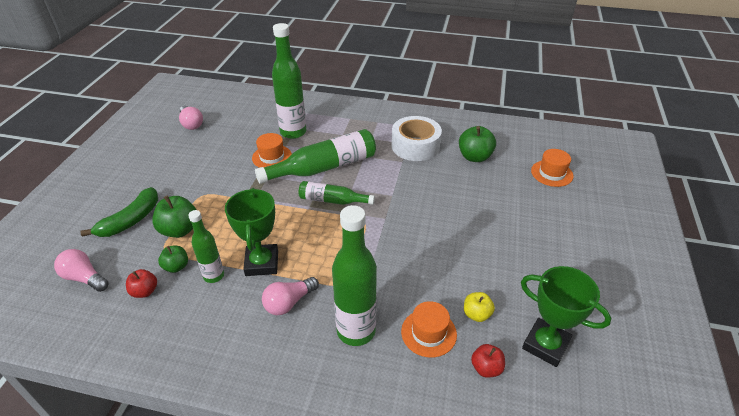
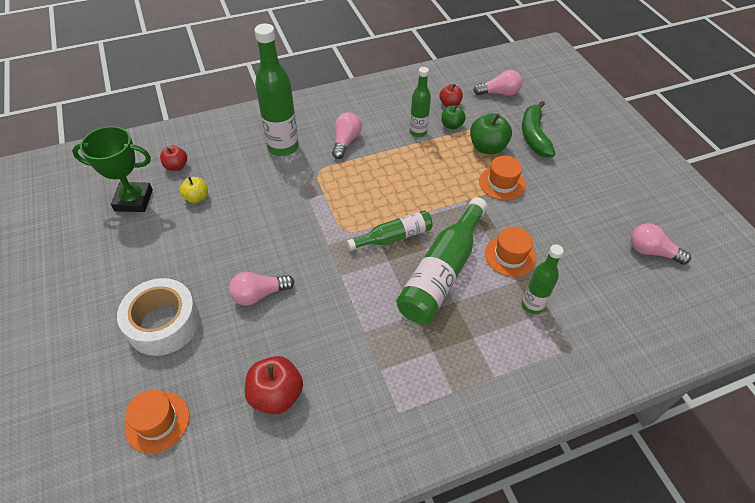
camera: 145 degrees right, 10 degrees up
green trophy [225,188,278,276] -> none
green bottle [272,23,306,139] -> green bottle [522,244,564,314], size x0.58
white tape [391,116,442,161] -> white tape moved to [117,278,200,356]
orange hat [401,301,457,358] -> orange hat moved to [479,156,526,200]
green apple [459,126,496,162] -> red apple [245,356,303,414]
none -> pink light bulb [229,272,295,306]

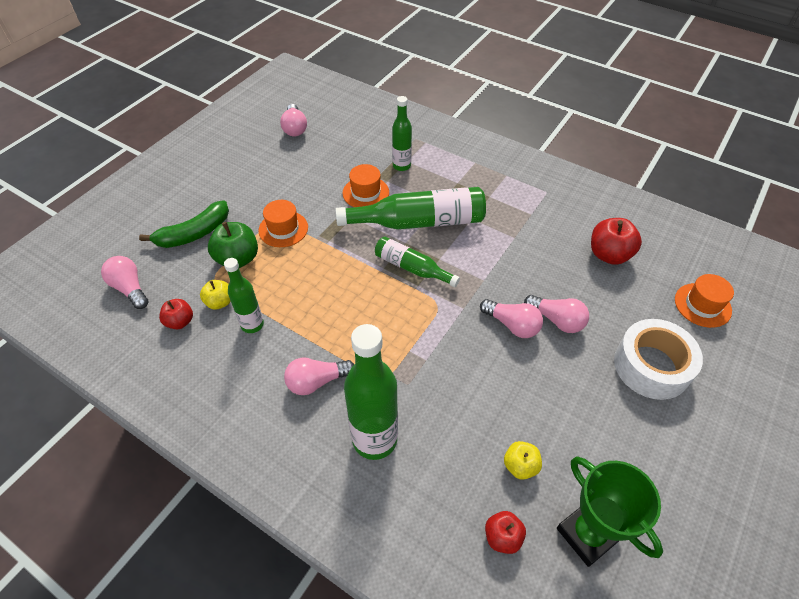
camera: 125 degrees left, 0 degrees up
green apple [441,105,466,129] -> yellow apple [200,280,230,310]
none -> pink light bulb [480,299,543,338]

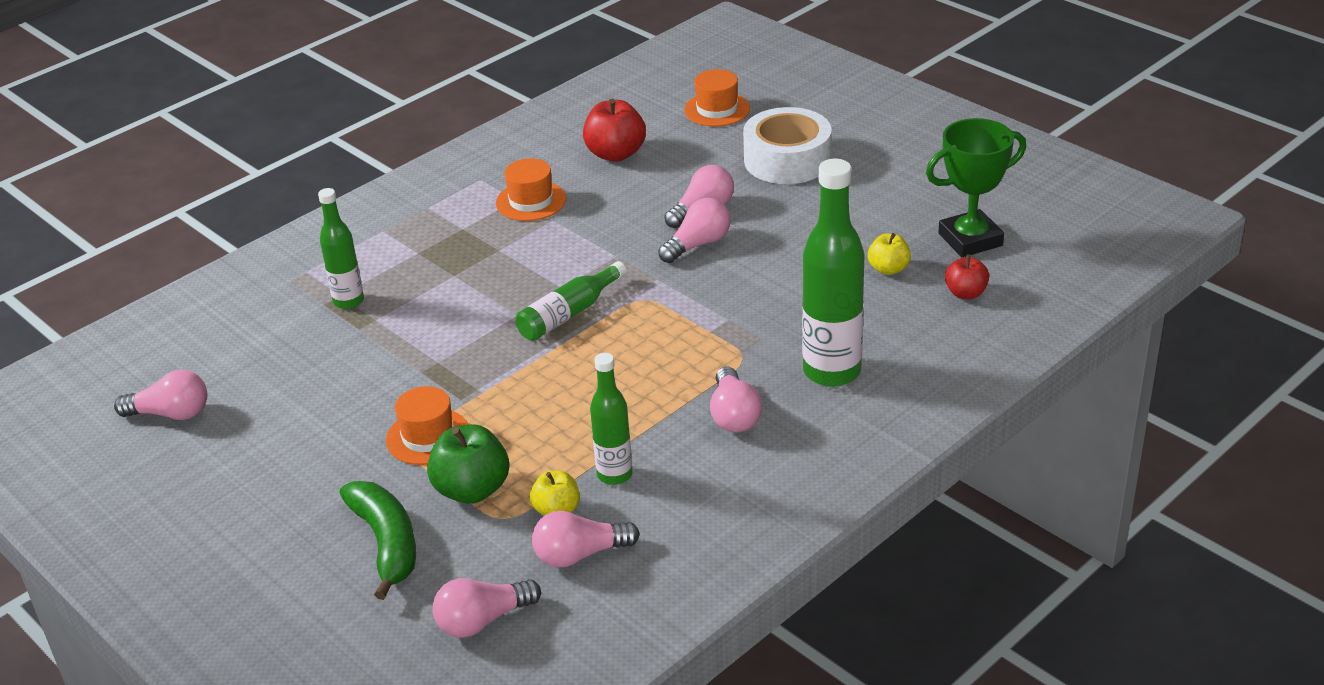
camera: 75 degrees left, 15 degrees down
red apple [159,299,193,330] -> pink light bulb [532,511,640,568]
green bottle [335,187,486,230] -> none
orange hat [342,164,389,207] -> orange hat moved to [496,158,566,221]

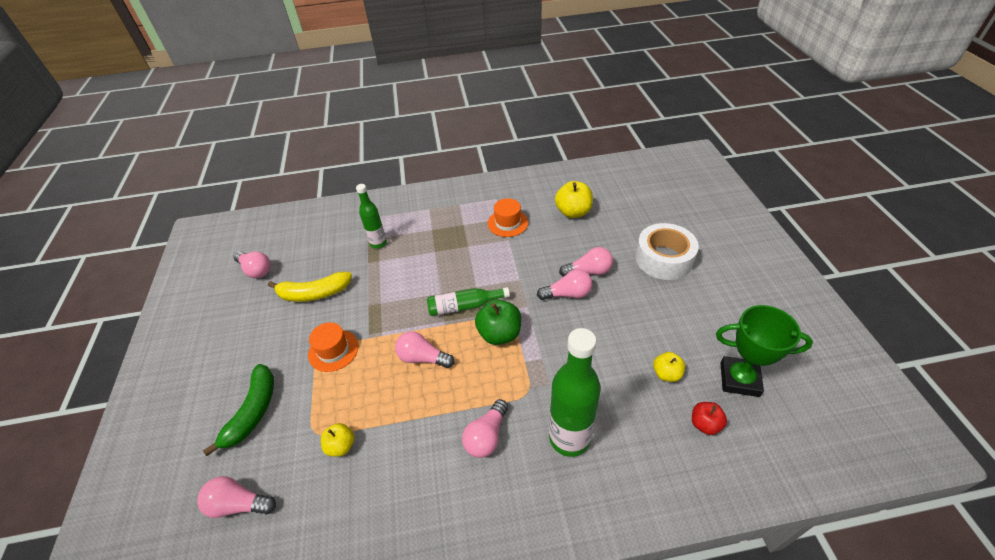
camera: 35 degrees right, 10 degrees up
green apple [427,424,509,504] -> green apple moved to [475,299,521,345]
pink light bulb [532,511,640,568] -> pink light bulb moved to [395,331,454,368]
red apple [583,99,646,162] -> yellow apple [555,181,593,218]
green bottle [590,353,633,485] -> none
orange hat [684,69,750,127] -> none
none -> yellow banana [268,272,352,302]

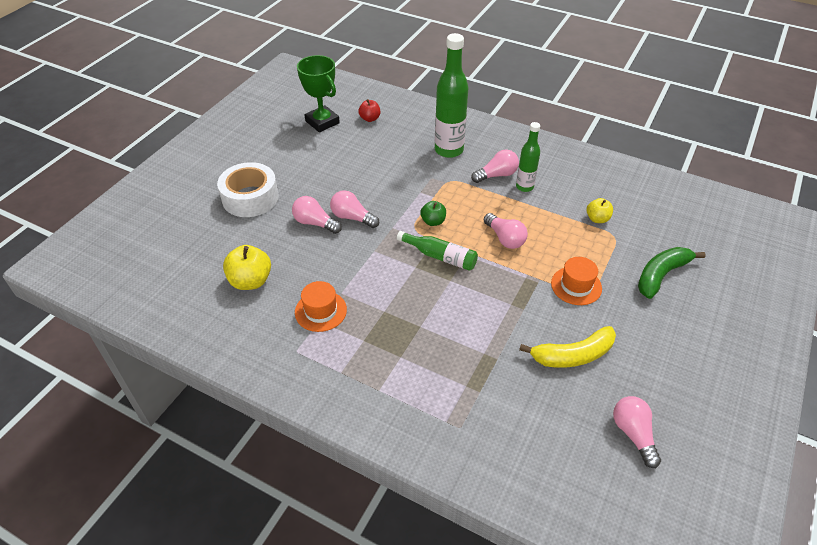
camera: 145 degrees left, 0 degrees up
pink light bulb [197,476,276,518] -> none
yellow banana [268,272,352,302] -> yellow banana turned 135 degrees clockwise [519,326,616,368]
green bottle [356,184,387,249] -> green bottle moved to [516,122,540,192]
green apple [475,299,521,345] -> green apple [420,201,446,226], size x0.61
yellow apple [653,352,685,382] -> none

